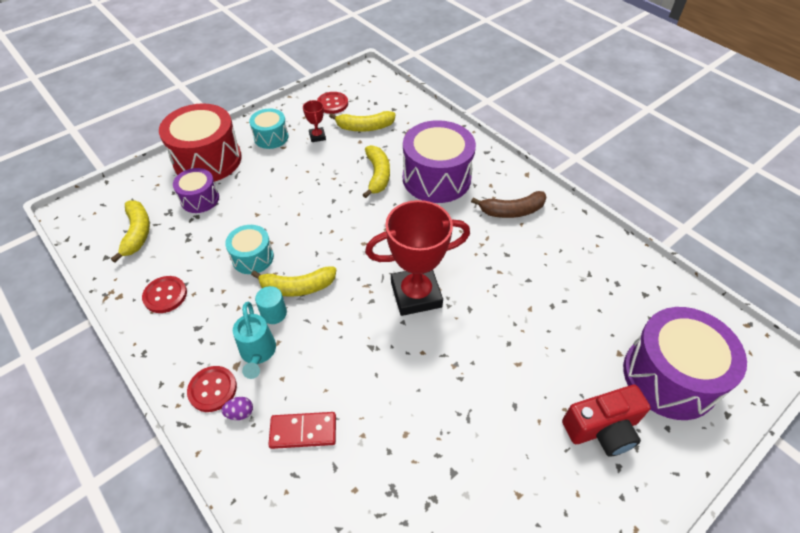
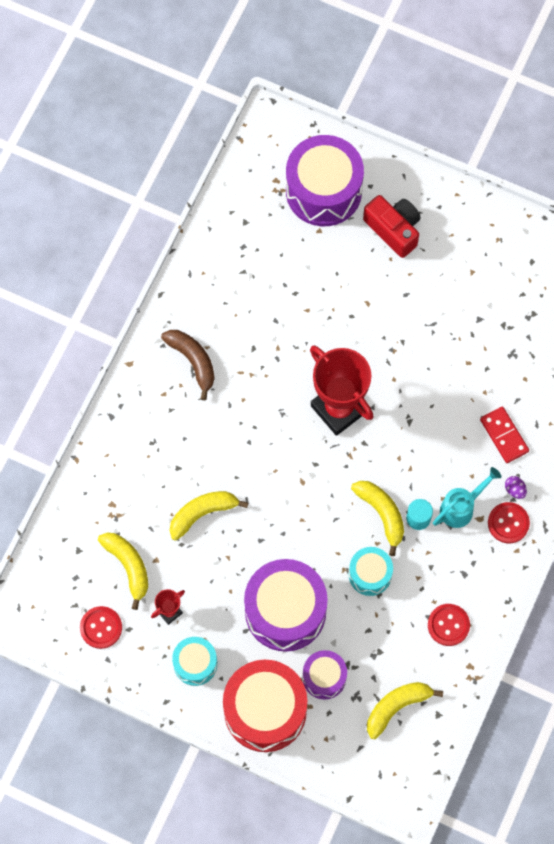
camera: 115 degrees left, 20 degrees up
purple drum [403,120,476,203] -> purple drum moved to [244,559,328,652]

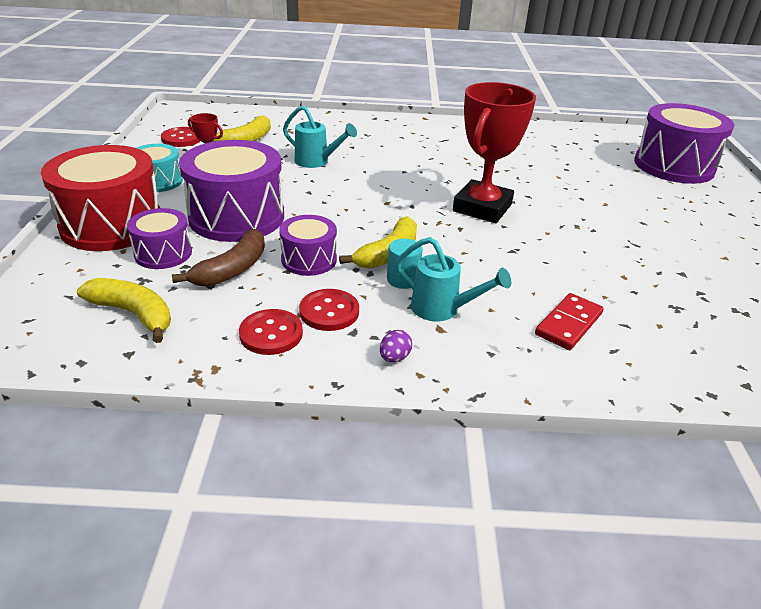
camera: 65 degrees right, 35 degrees down
brown banana [161,330,215,400] -> brown banana moved to [172,229,265,287]
yellow banana [170,491,249,541] -> turquoise watering can [283,105,357,168]
turquoise drum [349,547,393,596] -> purple drum [279,215,337,276]
red camera [363,195,421,258] -> none
red button [488,502,530,543] -> red button moved to [299,289,359,331]
purple egg [505,476,527,499] -> purple egg moved to [380,330,412,362]

